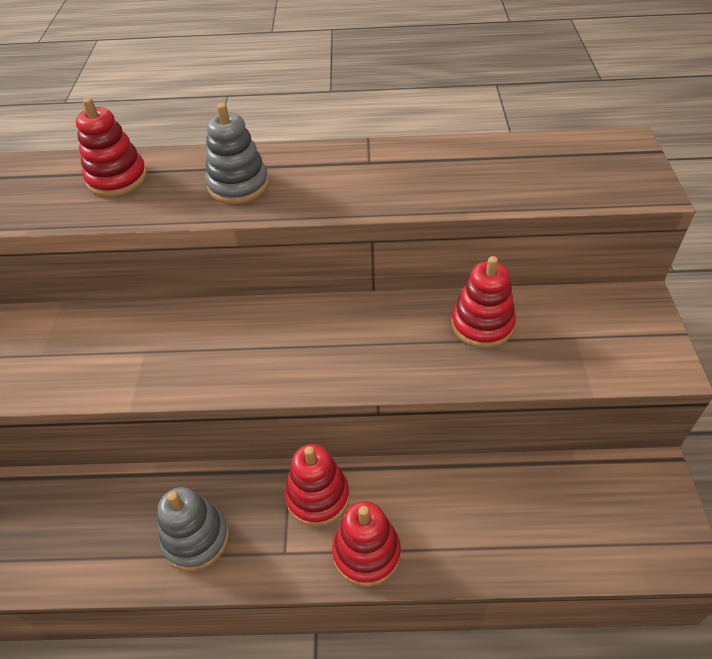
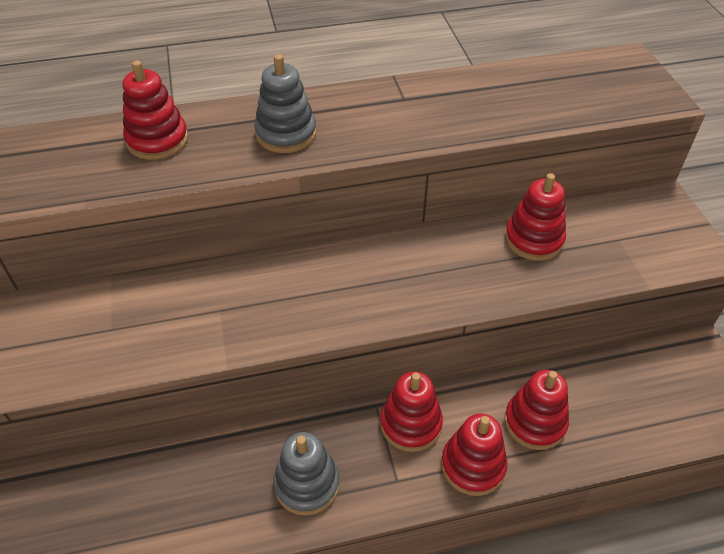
camera: 15 degrees left, 0 degrees up
none -> red stacking toy [504,370,569,450]

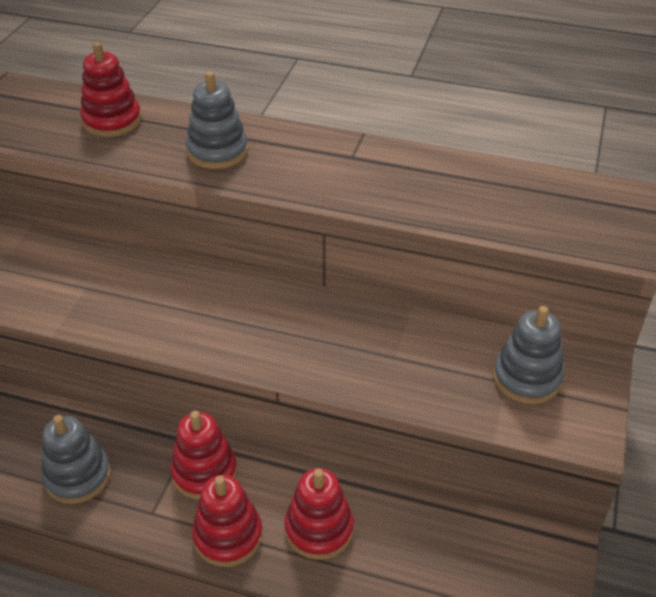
camera: 30 degrees right, 5 degrees down
red stacking toy [505,173,566,261] -> none
none -> grey stacking toy [493,306,564,404]

